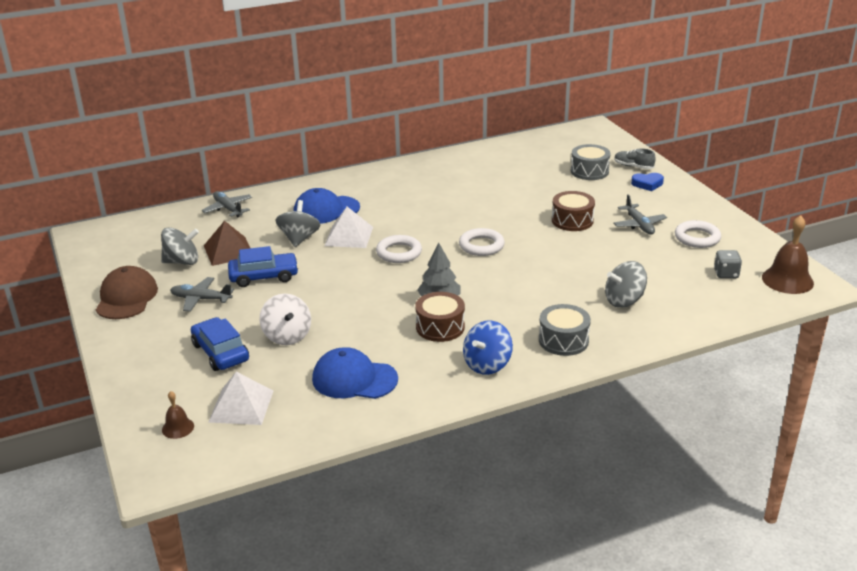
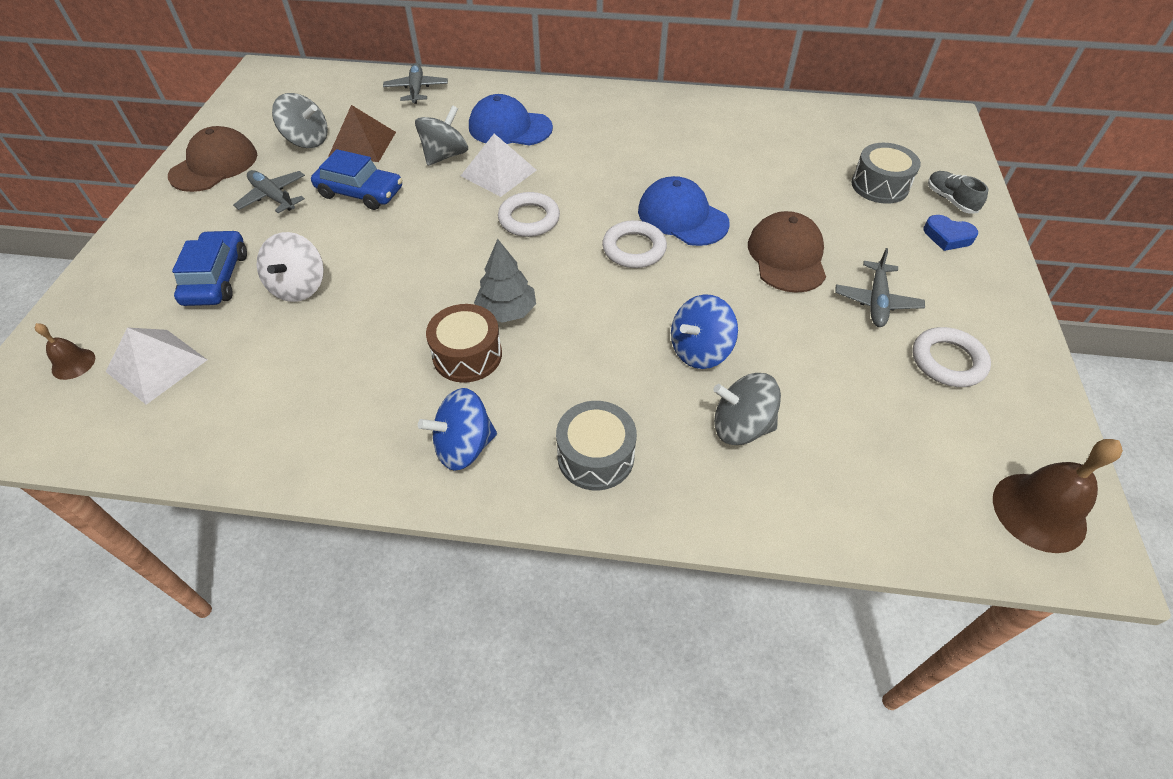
camera: 30 degrees right, 20 degrees up
blue cap [312,347,398,399] -> blue cap moved to [638,176,730,246]
brown drum [552,191,595,231] -> brown cap [748,211,826,293]
grey dice [714,250,742,278] -> none
none -> blue spinning top [671,294,738,369]

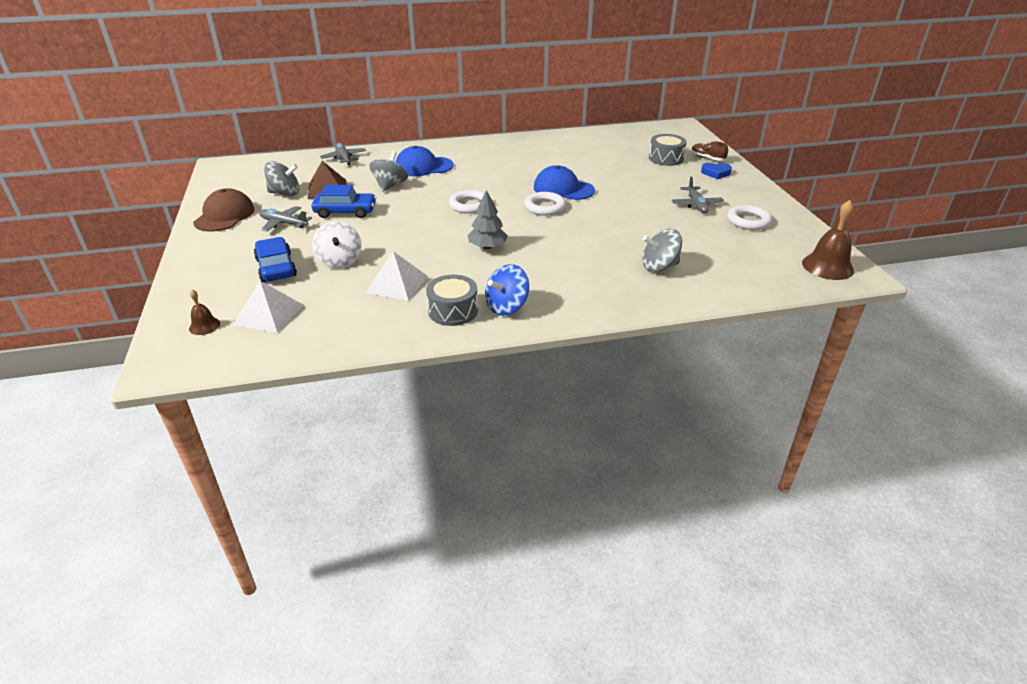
camera: 20 degrees left, 15 degrees down
brown drum [426,304,502,383] -> none
white pyramid [461,134,537,197] -> white pyramid moved to [365,251,428,301]
grey drum [556,401,637,490] -> grey drum moved to [426,275,478,326]
blue spinning top [671,294,738,369] -> none
brown cap [748,211,826,293] -> none
grey shoe [928,171,989,213] -> brown shoe [691,141,728,161]

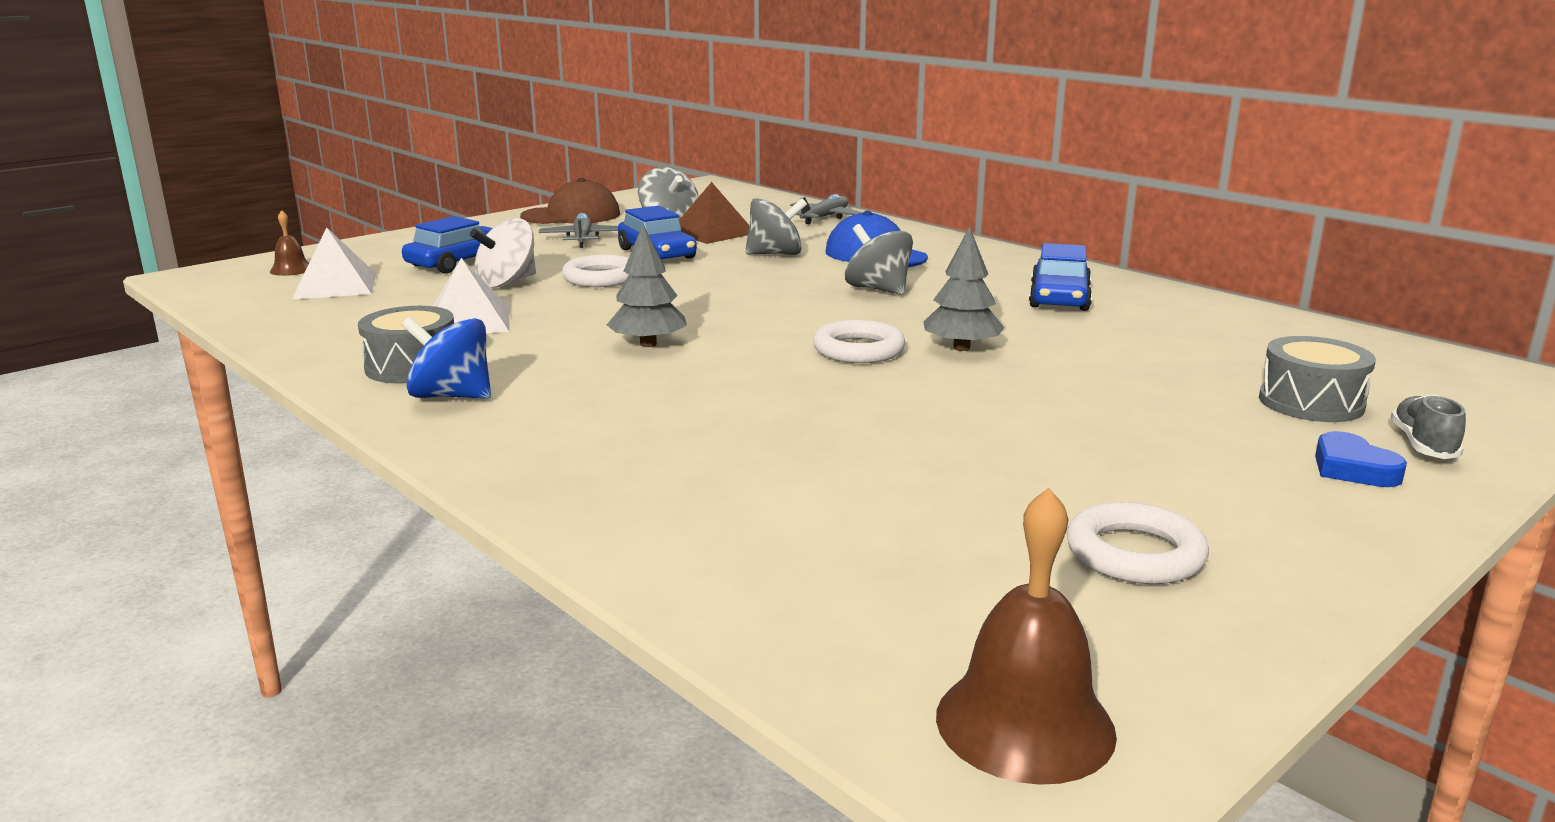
camera: 60 degrees right, 15 degrees down
white ring [449,190,485,214] -> white ring moved to [562,255,629,287]
blue cap [534,165,595,200] -> grey tree [923,227,1005,351]
grey spinning top [642,229,682,272] -> grey spinning top moved to [845,224,913,295]
grey plane [672,176,724,213] -> none
brown shoe [691,141,728,161] -> grey shoe [1391,394,1466,459]
none -> blue car [1029,243,1092,311]

